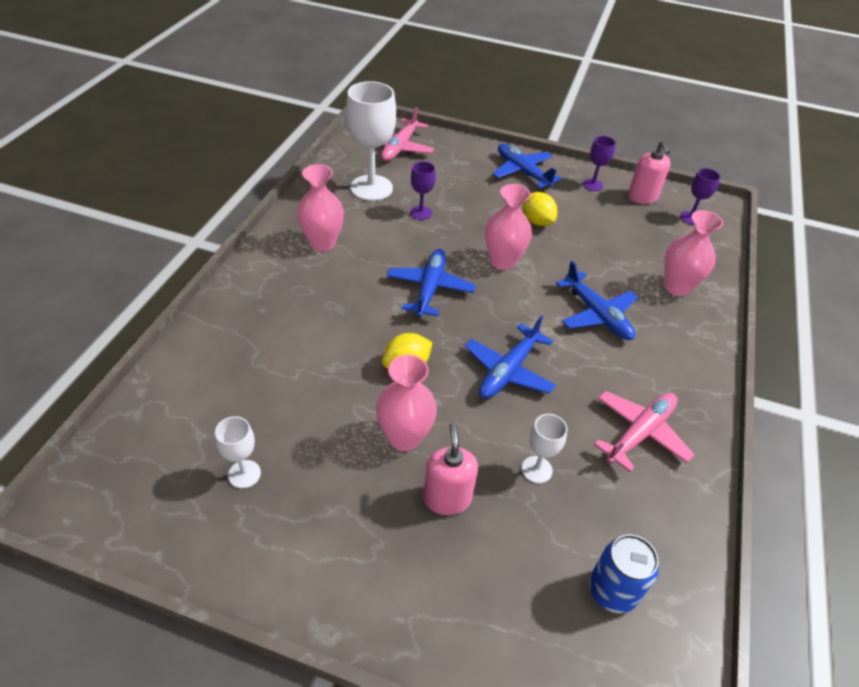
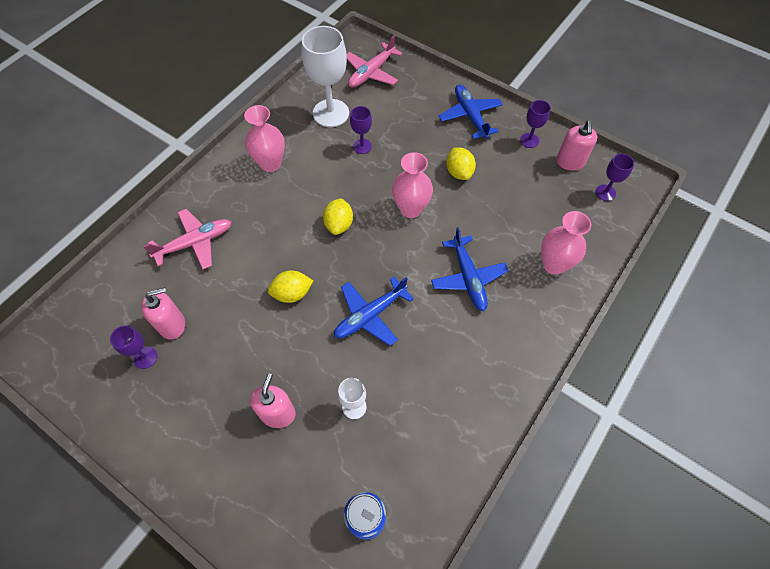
camera: 20 degrees right, 15 degrees up
white goblet [215,416,261,488] -> purple goblet [110,325,157,369]
pink vase [376,355,437,451] -> none
blue plane [387,249,476,317] -> yellow lemon [323,198,353,235]
pink plane [594,391,695,472] -> pink plane moved to [143,209,231,269]
none -> pink soap dispenser [141,287,185,339]

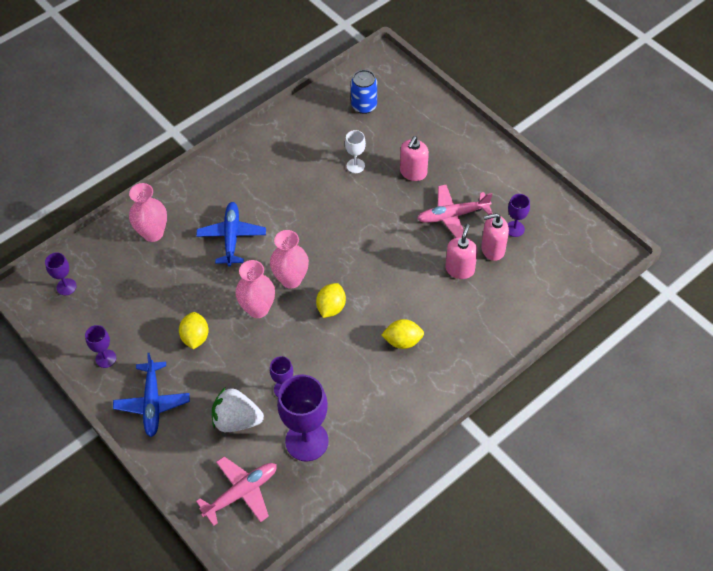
camera: 165 degrees left, 5 degrees down
pink plane [143,209,231,269] -> pink plane moved to [417,185,493,238]
pink vase [244,105,285,172] -> pink vase moved to [270,230,309,289]
yellow lemon [268,270,313,303] -> yellow lemon moved to [381,319,424,349]
white goblet [302,26,349,127] -> purple goblet [277,375,328,461]
blue plane [334,277,414,346] -> none
pink soap dispenser [556,120,597,170] -> pink soap dispenser moved to [445,224,478,279]
none -> white strawberry [212,388,264,432]

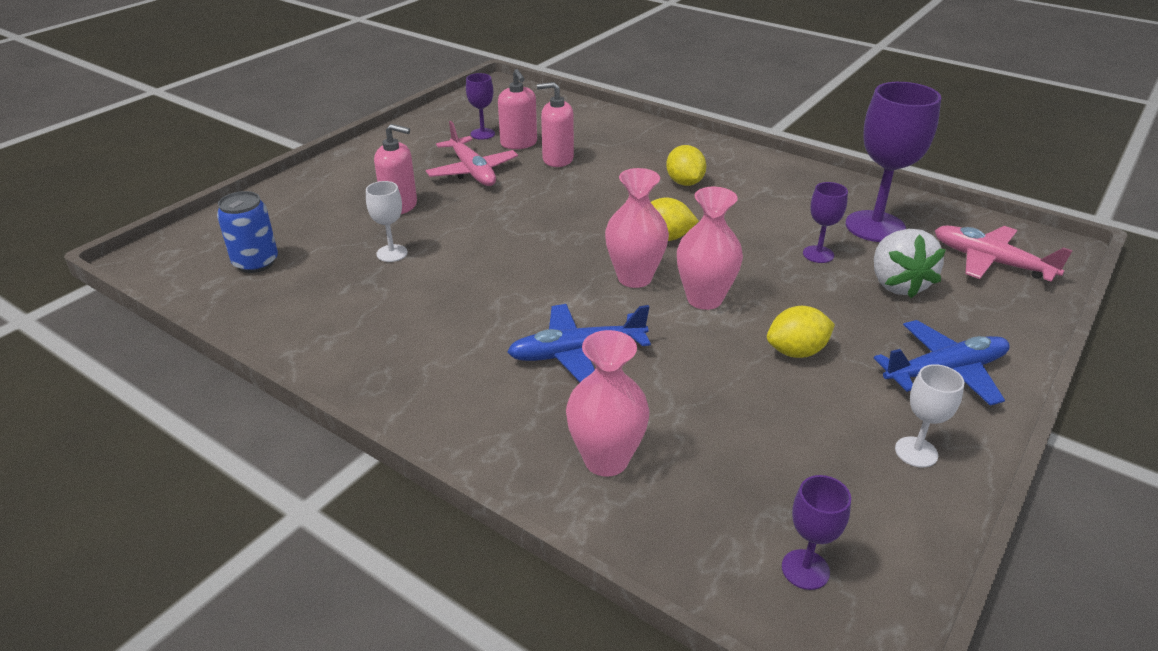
camera: 105 degrees left, 20 degrees down
purple goblet [85,325,116,368] -> white goblet [895,364,965,467]

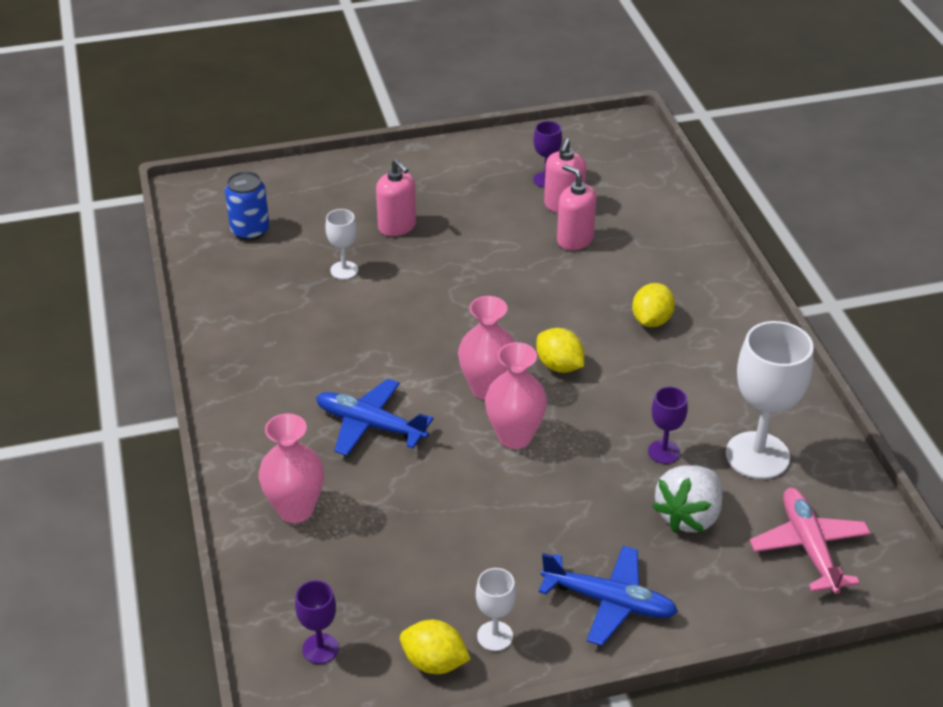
camera: 40 degrees right, 5 degrees up
pink plane [426,121,518,186] -> none
yellow lemon [767,306,835,358] -> yellow lemon moved to [400,620,471,674]
purple goblet [846,82,941,242] -> white goblet [726,321,814,479]

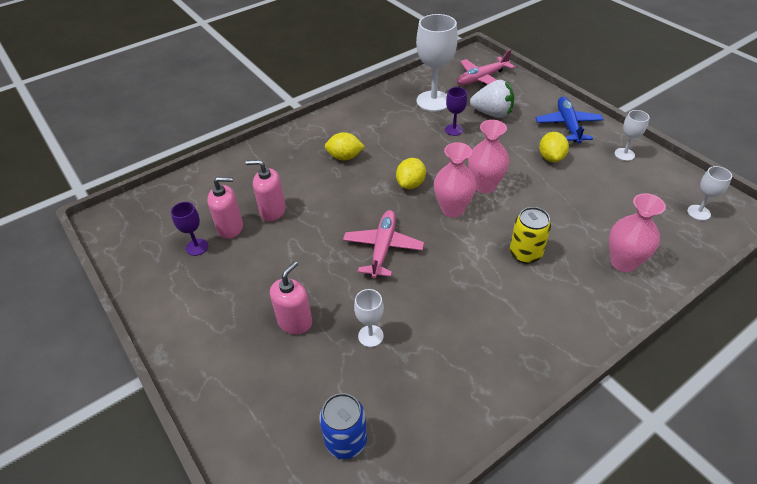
camera: 110 degrees left, 5 degrees up
purple goblet [295,580,339,664] -> white goblet [687,166,732,221]
blue plane [316,379,433,456] -> yellow can [510,207,551,264]
yellow lemon [400,620,471,674] -> yellow lemon moved to [539,132,569,162]
pink soap dispenser [557,164,597,250] -> pink soap dispenser turned 75 degrees clockwise [245,160,286,221]
none -> pink plane [343,210,424,278]

